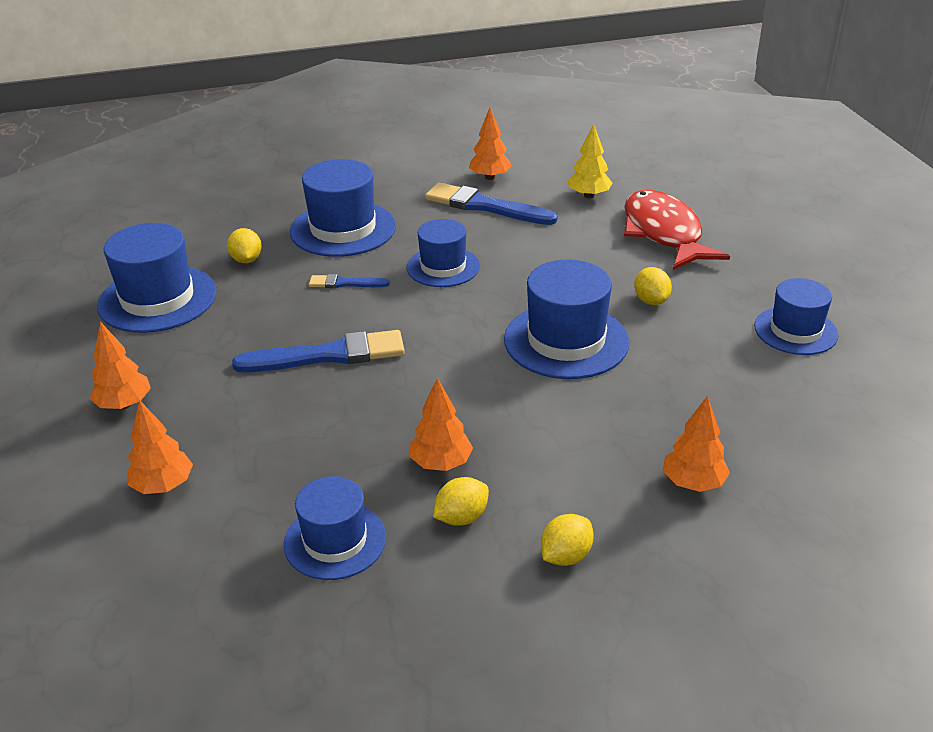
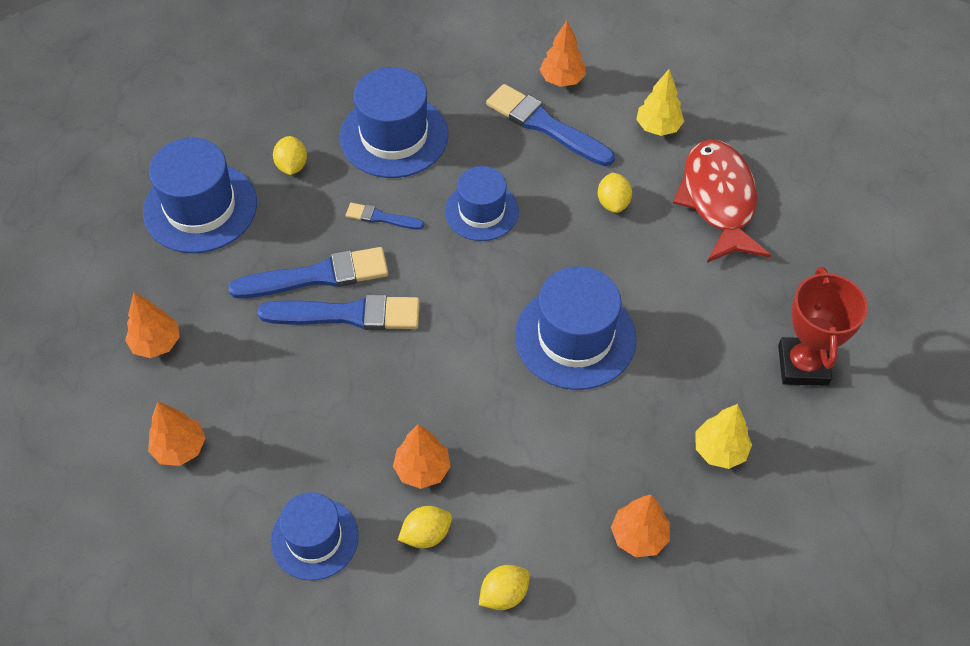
camera: 10 degrees right, 20 degrees up
yellow lemon [634,267,672,305] -> yellow lemon moved to [598,173,632,213]
blue hat [754,278,839,355] -> red trophy [778,267,868,386]
none -> blue brush [228,247,388,298]
none -> yellow tree [695,404,752,469]

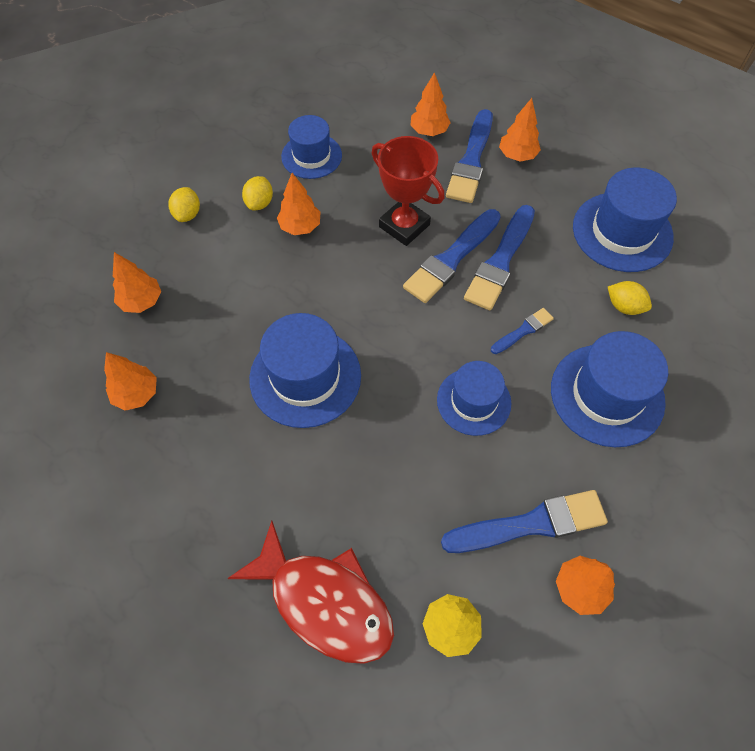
camera: 130 degrees right, 5 degrees up
yellow lemon [598,173,632,213] -> none
yellow tree [695,404,752,469] -> orange tree [104,352,157,411]
red trophy [778,267,868,386] -> red trophy moved to [372,136,445,246]
none -> blue brush [446,109,493,203]

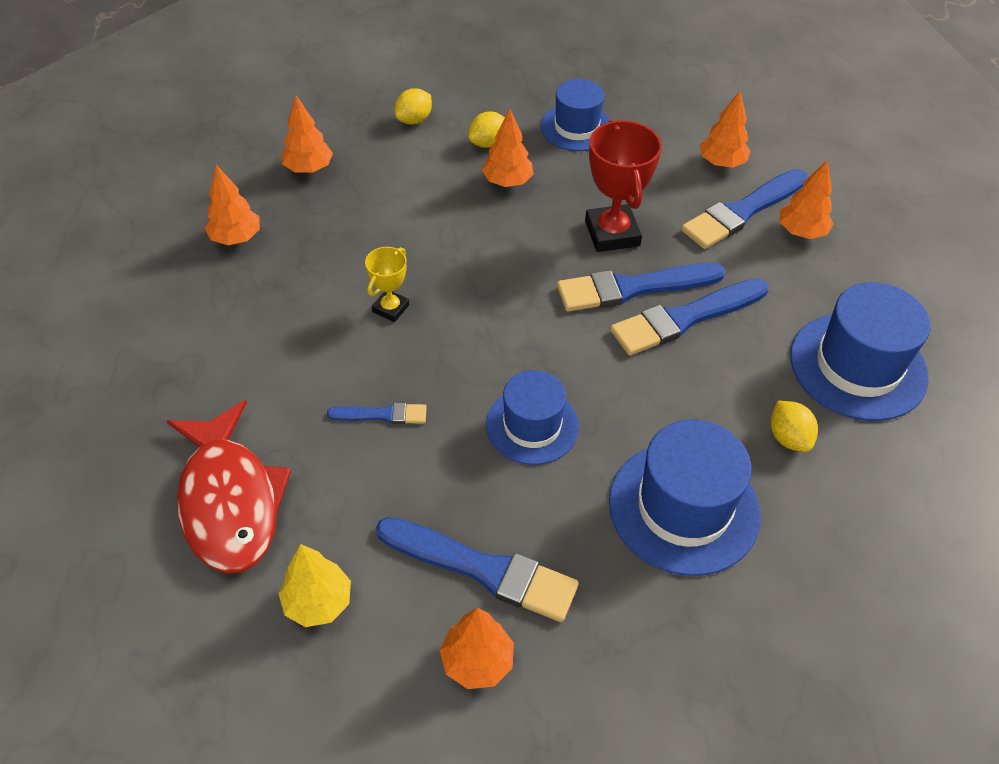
camera: 35 degrees right, 10 degrees down
blue hat [249,313,361,428] -> yellow trophy [365,247,409,322]
blue brush [491,308,554,354] -> blue brush moved to [327,403,426,424]

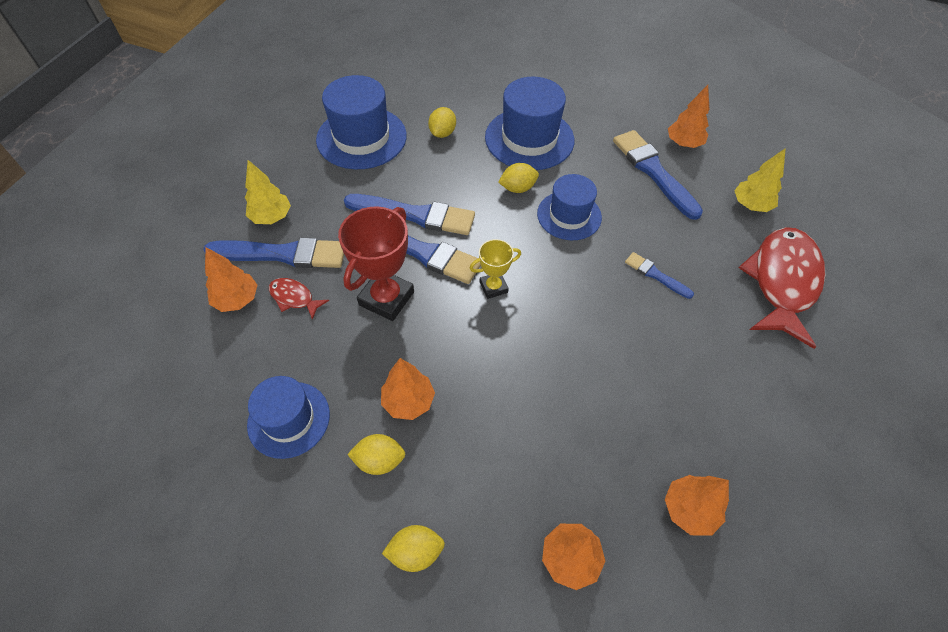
camera: 140 degrees left, 5 degrees up
yellow trophy [365,247,409,322] -> yellow trophy moved to [470,239,521,299]
orange tree [779,160,833,239] -> yellow tree [245,160,291,224]
none -> red fish [269,278,329,320]
none -> yellow lemon [498,163,539,193]

